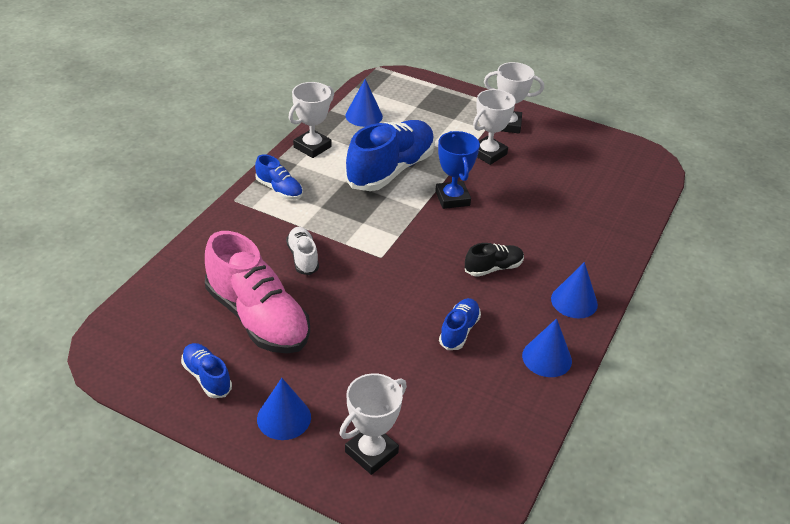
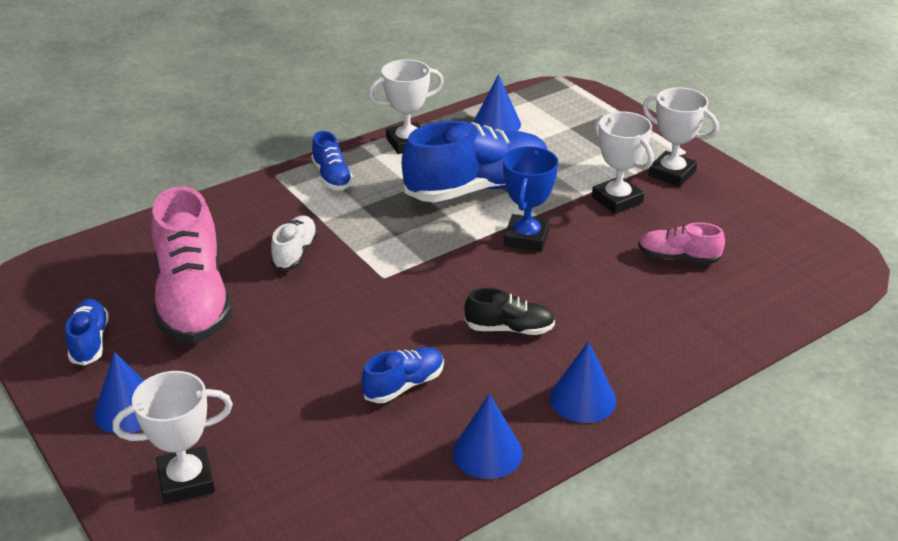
camera: 30 degrees right, 5 degrees down
white trophy [473,89,516,165] -> white trophy turned 75 degrees clockwise [592,112,653,214]
none -> pink shoe [638,222,725,264]

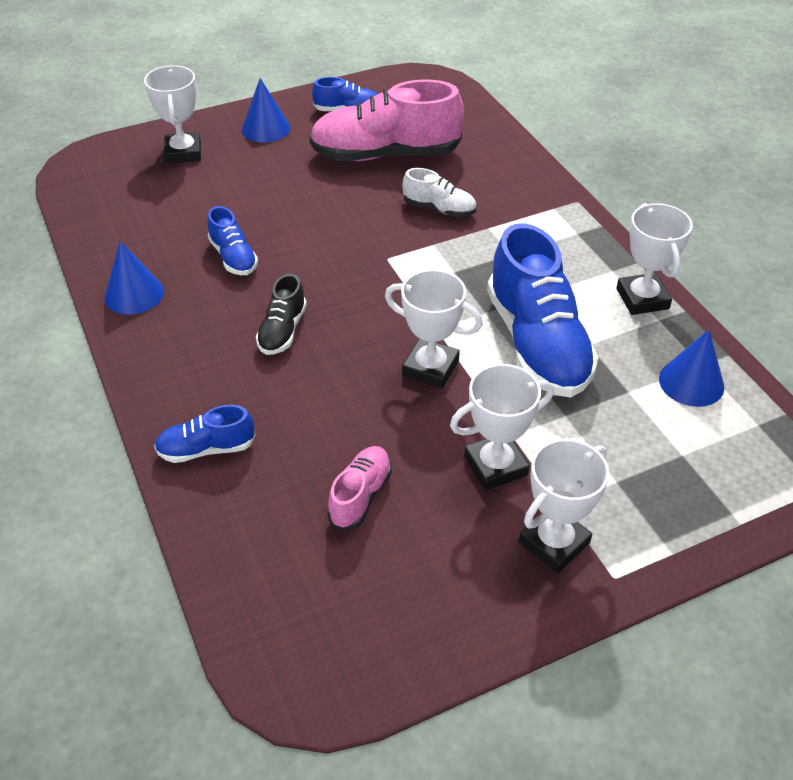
camera: 100 degrees right, 10 degrees up
blue shoe [311,131,353,190] -> blue shoe moved to [154,405,255,463]
blue trophy [503,146,558,251] -> white trophy [385,269,483,389]
blue cone [550,341,616,423] -> none

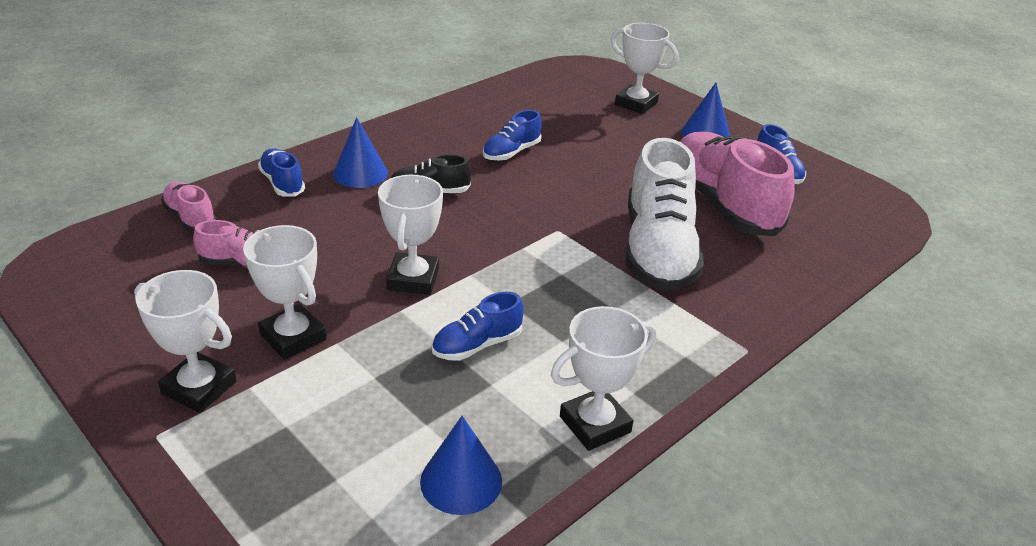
camera: 70 degrees right, 10 degrees down
blue cone [104,241,164,315] -> blue cone moved to [333,117,388,188]
white trophy [144,65,201,164] -> white trophy turned 60 degrees clockwise [611,23,678,114]
white shoe [402,168,476,217] -> white shoe [626,138,704,291], size x2.06
blue shoe [487,224,599,397] -> blue shoe [432,292,524,361], size x0.48
none -> pink shoe [161,182,217,233]

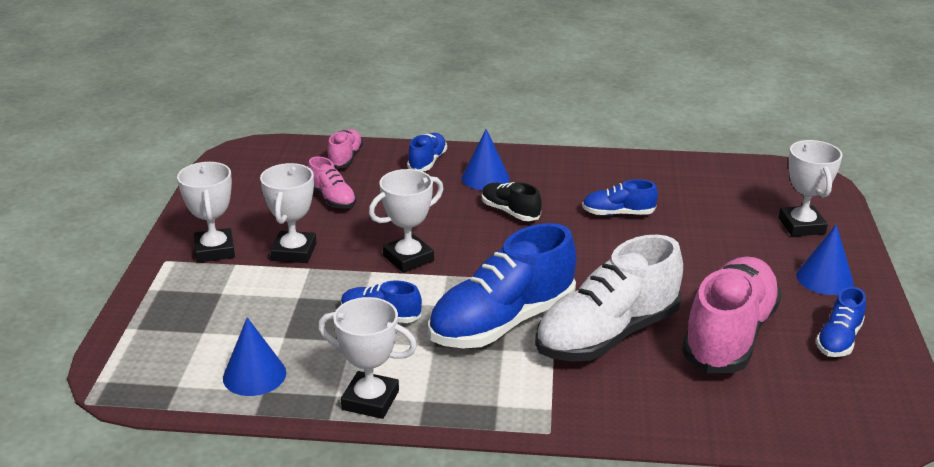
camera: 50 degrees right, 5 degrees down
none -> blue shoe [428,223,576,348]

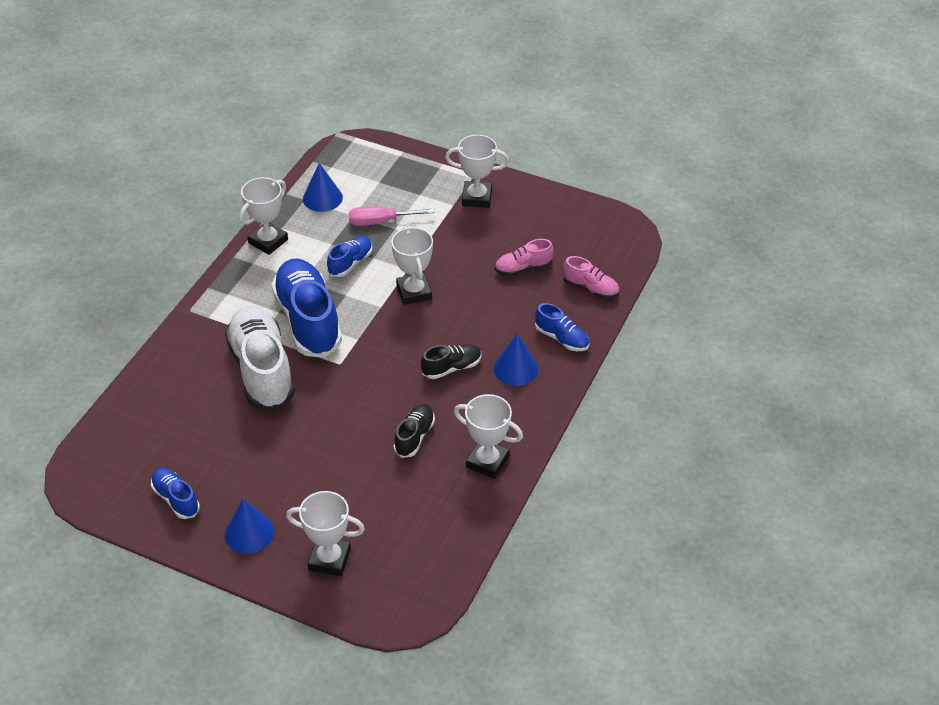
camera: 110 degrees right, 15 degrees up
white trophy [260,163,316,263] -> white trophy moved to [454,394,523,479]
blue shoe [582,179,658,216] -> black shoe [394,404,435,458]
pink shoe [682,256,782,373] -> none
none -> pink screwdriver [349,206,435,226]

